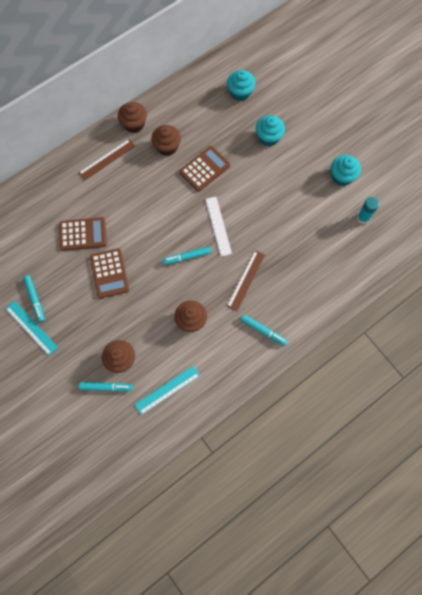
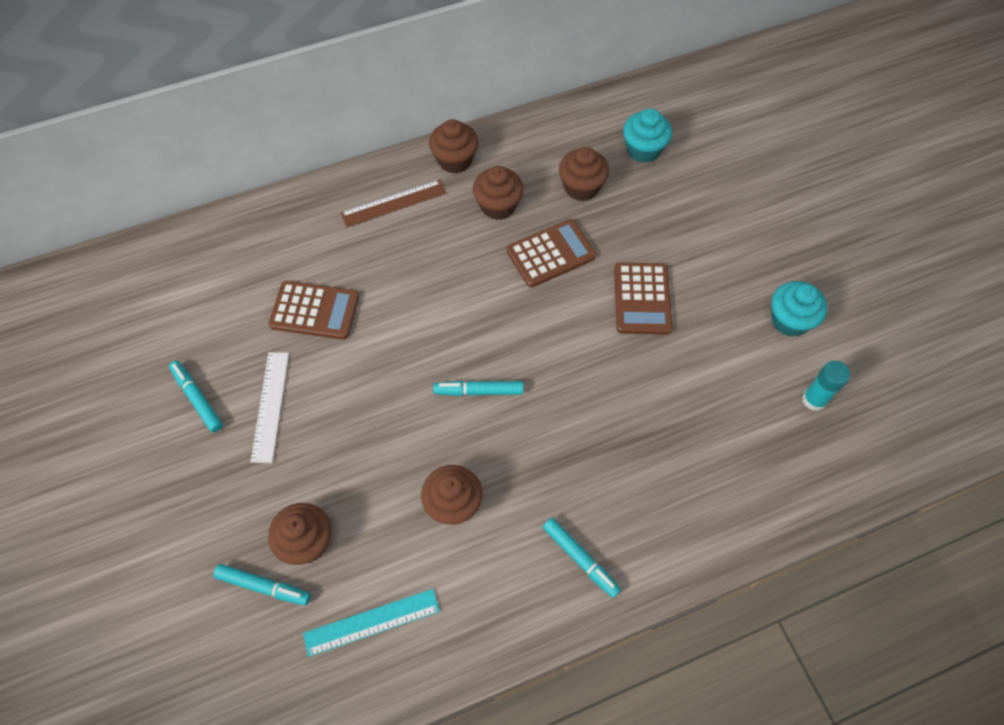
camera: 15 degrees right, 10 degrees down
turquoise ruler [6,301,58,356] -> none
turquoise marker [23,275,45,322] -> turquoise marker turned 150 degrees clockwise [169,361,223,432]
brown calculator [90,248,129,298] -> brown calculator moved to [614,263,672,335]
white ruler [205,197,232,257] -> white ruler moved to [251,352,289,463]
brown ruler [227,250,265,311] -> none
turquoise cupcake [256,115,285,147] -> none
none -> brown cupcake [559,147,609,201]

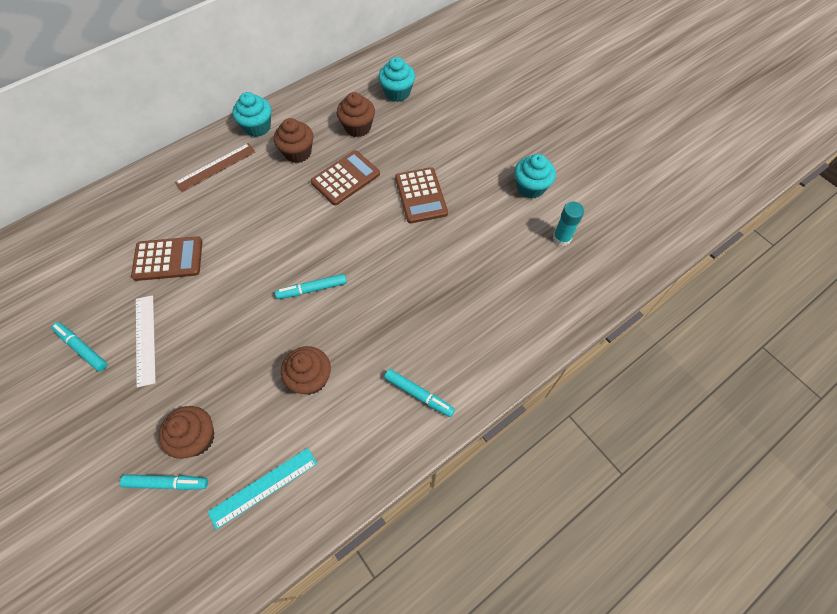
camera: 15 degrees left, 0 degrees up
brown cupcake [429,119,478,173] -> turquoise cupcake [232,92,271,137]

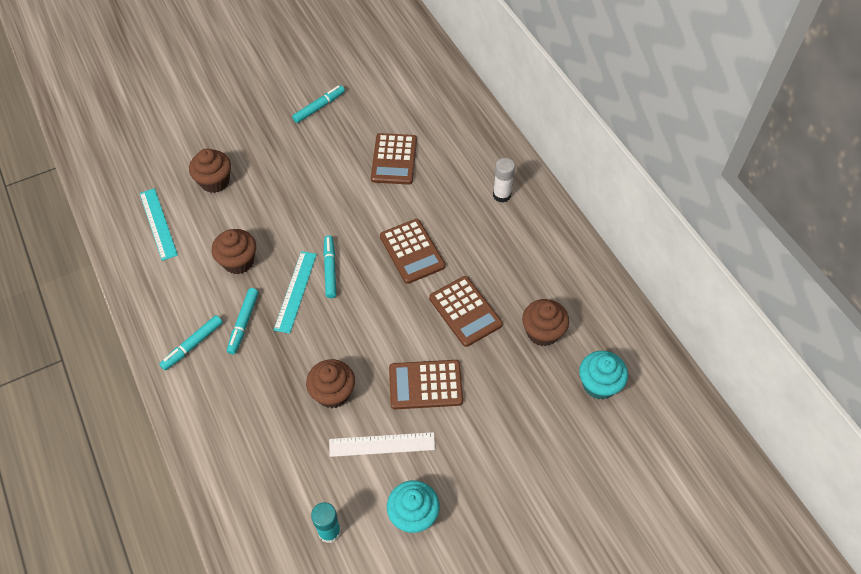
camera: 100 degrees right, 5 degrees down
turquoise marker [120,474,208,490] -> turquoise marker moved to [227,288,259,354]
white ruler [136,295,156,387] -> white ruler moved to [329,432,435,457]
brown ruler [175,143,256,192] -> white glue stick [493,158,515,203]
turquoise cupcake [232,92,271,137] -> none
brown cupcake [274,118,314,163] -> brown cupcake moved to [306,359,355,408]
none -> turquoise ruler [274,251,317,334]
none -> brown calculator [380,219,445,284]

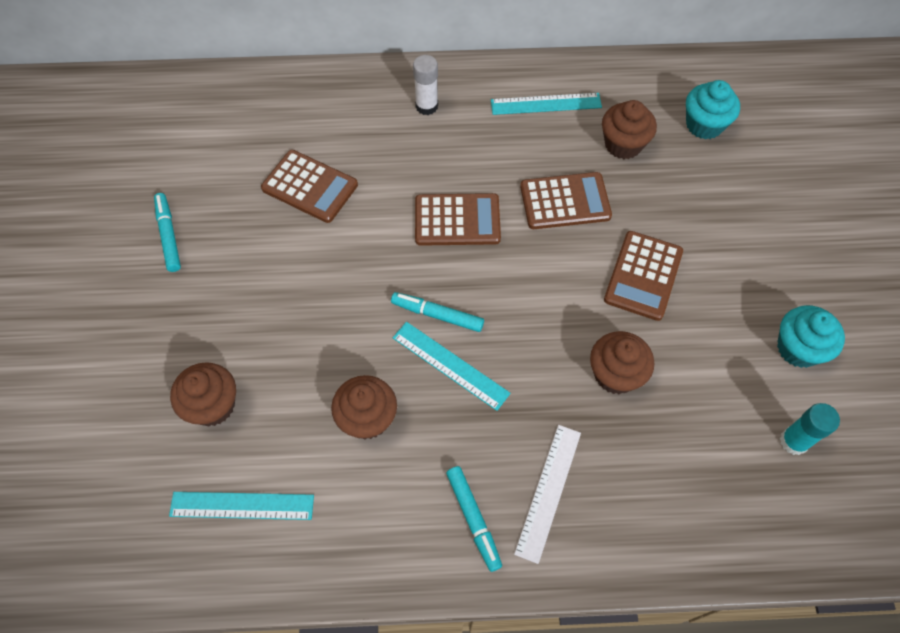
camera: 65 degrees left, 5 degrees up
turquoise marker [227,288,259,354] -> none
white ruler [329,432,435,457] -> white ruler moved to [514,425,581,564]
none -> turquoise ruler [491,93,602,115]

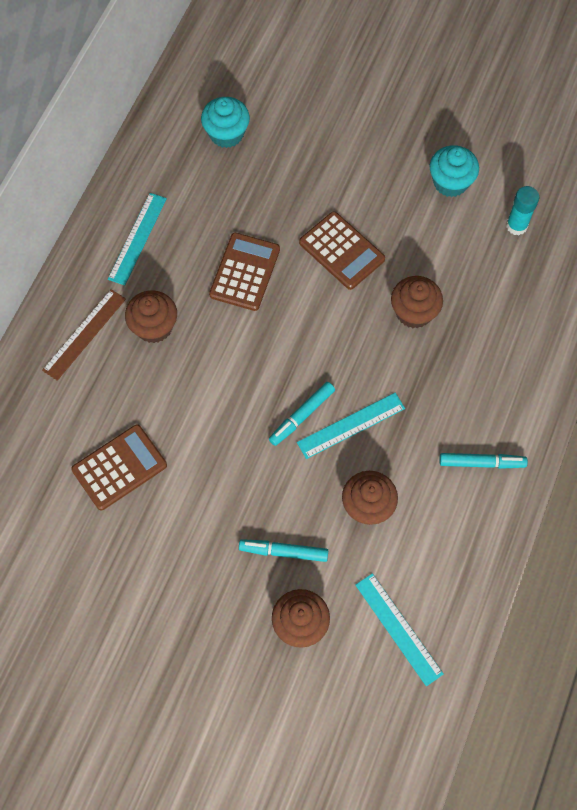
camera: 65 degrees left, 5 degrees up
turquoise marker [154,193,181,272] -> turquoise marker moved to [239,539,328,562]
turquoise ruler [169,492,314,520] -> turquoise ruler turned 60 degrees counterclockwise [355,573,444,686]
white glue stick [413,55,438,115] -> brown ruler [42,289,126,381]
brown calculator [415,193,501,246] -> none
white ruler [514,425,581,564] -> none
brown cupcake [602,100,657,159] -> brown cupcake moved to [125,290,177,343]

